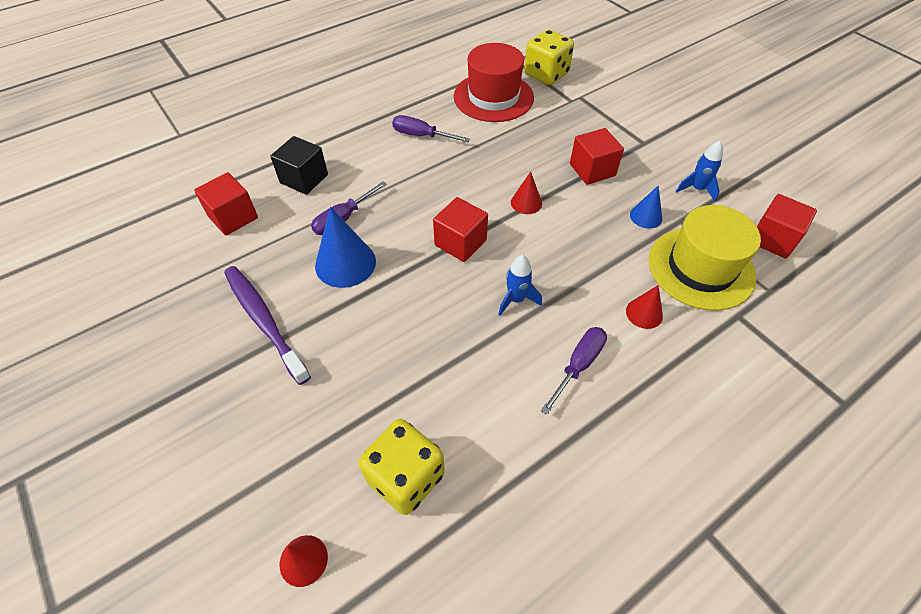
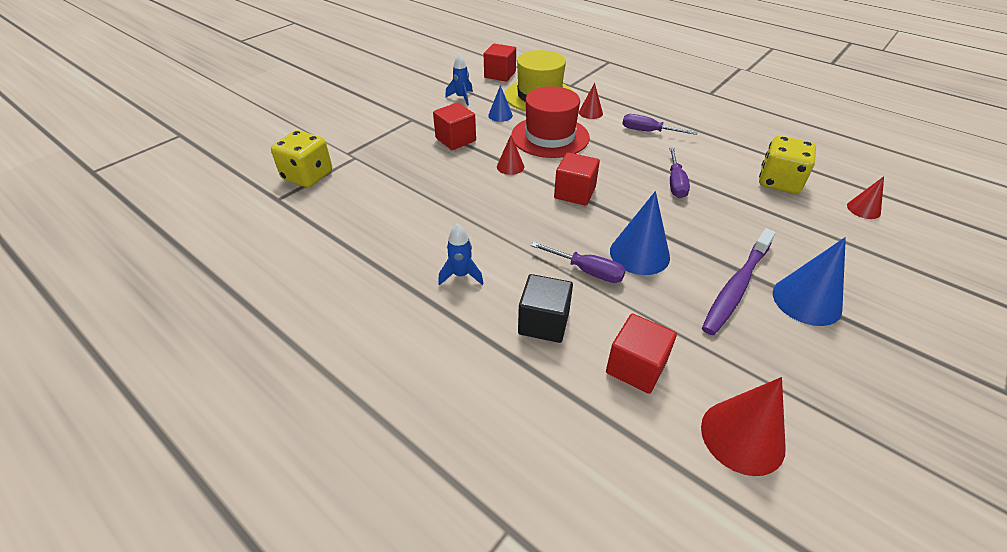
camera: 105 degrees left, 10 degrees down
purple screwdriver [392,115,470,142] -> purple screwdriver moved to [669,148,690,198]
red hat [454,43,534,122] -> red hat moved to [511,86,590,158]
blue rocket [498,255,542,316] -> blue rocket moved to [438,223,484,285]
none -> red cone [701,377,786,476]
none -> blue cone [773,237,846,326]

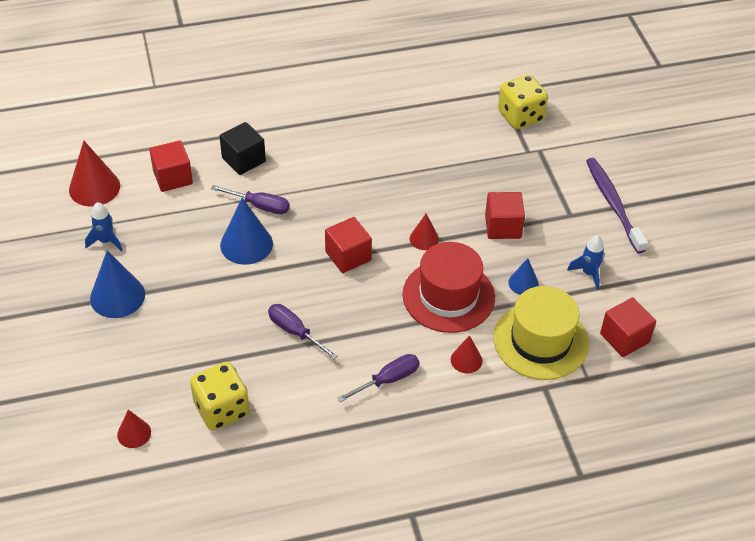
camera: 125 degrees right, 5 degrees up
blue rocket [438,223,484,285] -> blue rocket moved to [85,202,123,252]
purple screwdriver [531,242,626,283] -> purple screwdriver turned 135 degrees counterclockwise [211,185,289,214]
purple toothbrush [702,228,776,335] -> purple toothbrush moved to [586,158,648,254]

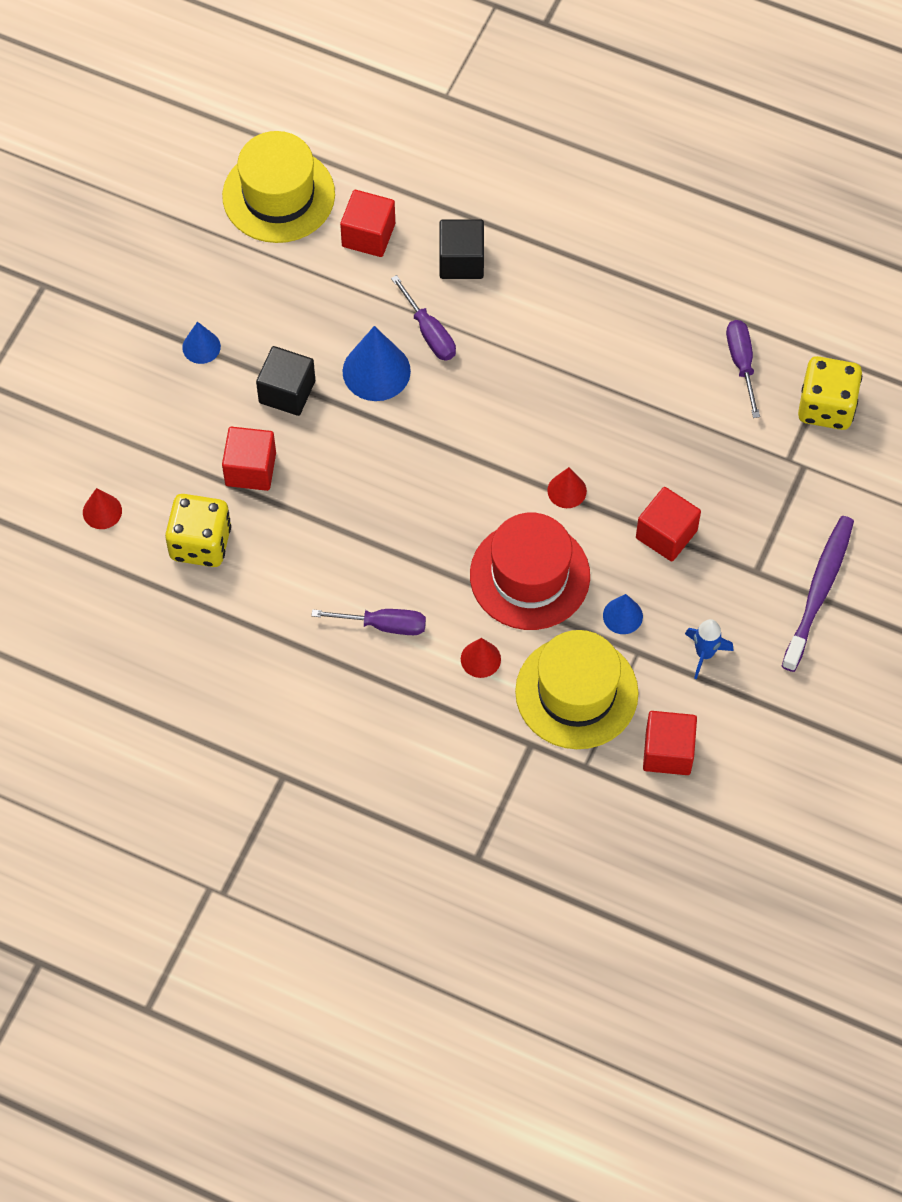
camera: 40 degrees right, 15 degrees up
red cone [69,141,120,207] -> yellow hat [222,131,335,243]
blue rocket [85,202,123,252] -> none
blue cone [90,250,145,318] -> blue cone [182,322,221,364], size x0.56
purple screwdriver [268,304,338,360] -> purple screwdriver moved to [726,320,760,418]
red cube [325,217,372,273] -> red cube moved to [222,427,276,491]
none -> black cube [256,346,315,416]

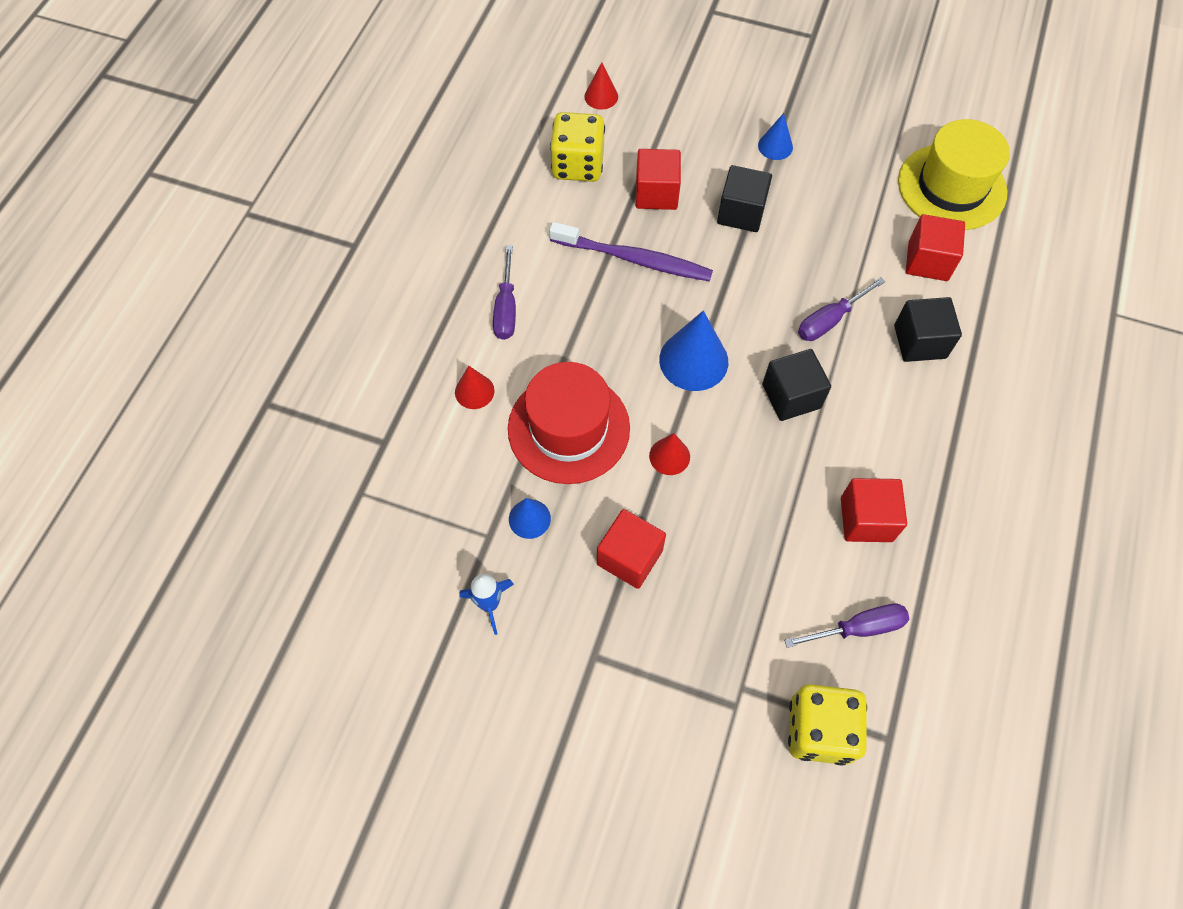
camera: 85 degrees right, 0 degrees up
blue cone [343,326,411,401] -> blue cone moved to [659,311,728,391]
yellow hat [515,630,638,749] -> none
red cube [643,711,697,775] -> red cube moved to [841,478,907,542]
purple toothbrush [782,516,854,672] -> purple toothbrush moved to [549,222,713,281]
none -> black cube [762,349,831,421]

